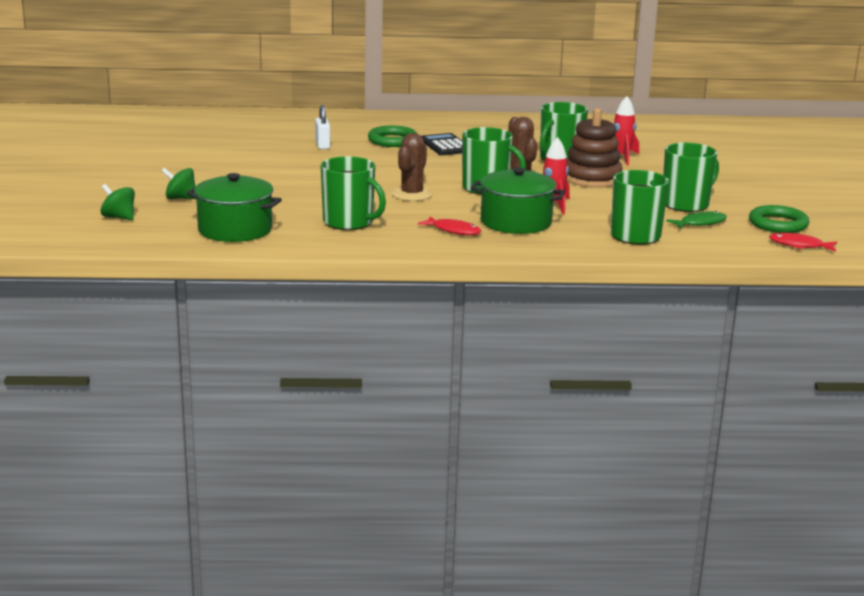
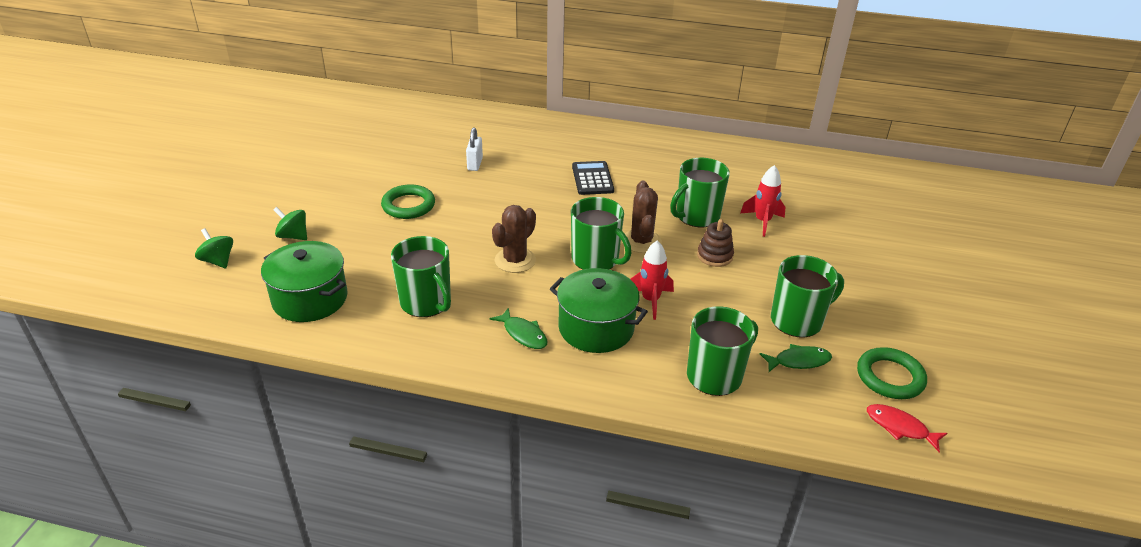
camera: 15 degrees right, 15 degrees up
green ring [368,125,417,147] -> green ring moved to [381,184,435,219]
red fish [418,216,481,235] -> green fish [490,307,548,349]
brown stacking toy [567,108,623,188] -> brown stacking toy [697,219,734,267], size x0.58

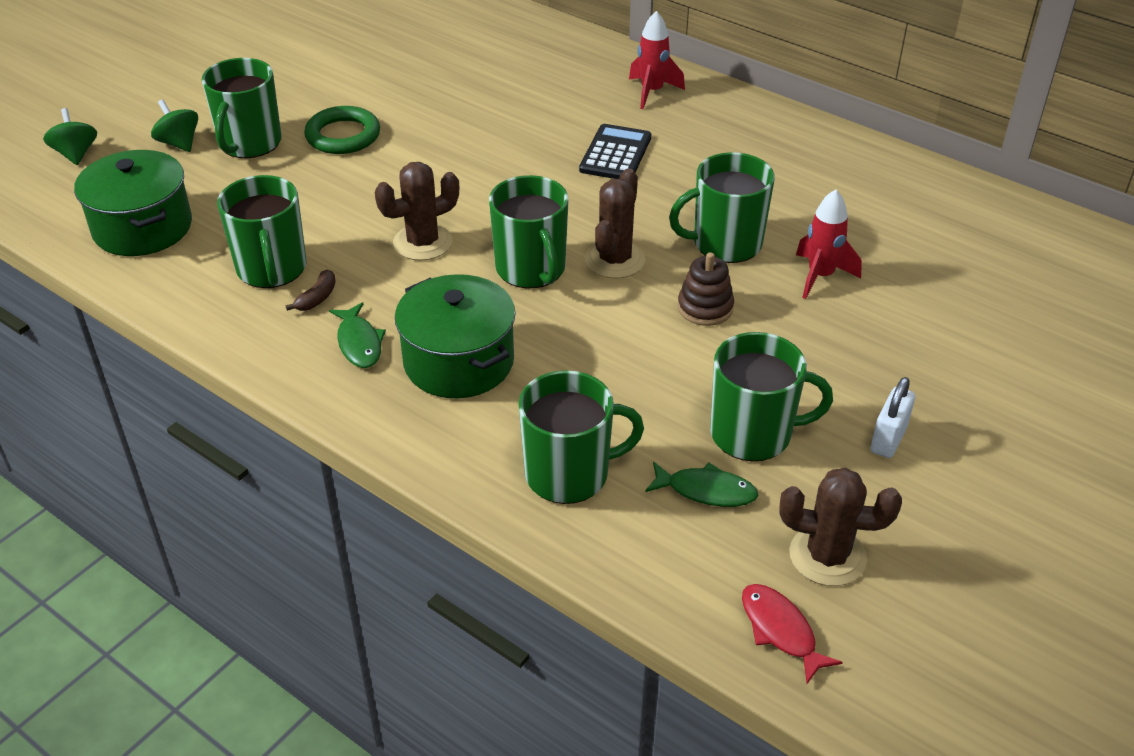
camera: 25 degrees right, 5 degrees up
white padlock [466,128,483,171] -> white padlock moved to [871,377,915,458]
red rocket [631,240,674,320] -> red rocket moved to [629,11,685,109]
green ring [857,347,927,399] -> brown cactus [779,468,902,586]
none -> green mug [202,58,282,158]
none -> brown banana [286,269,336,311]

